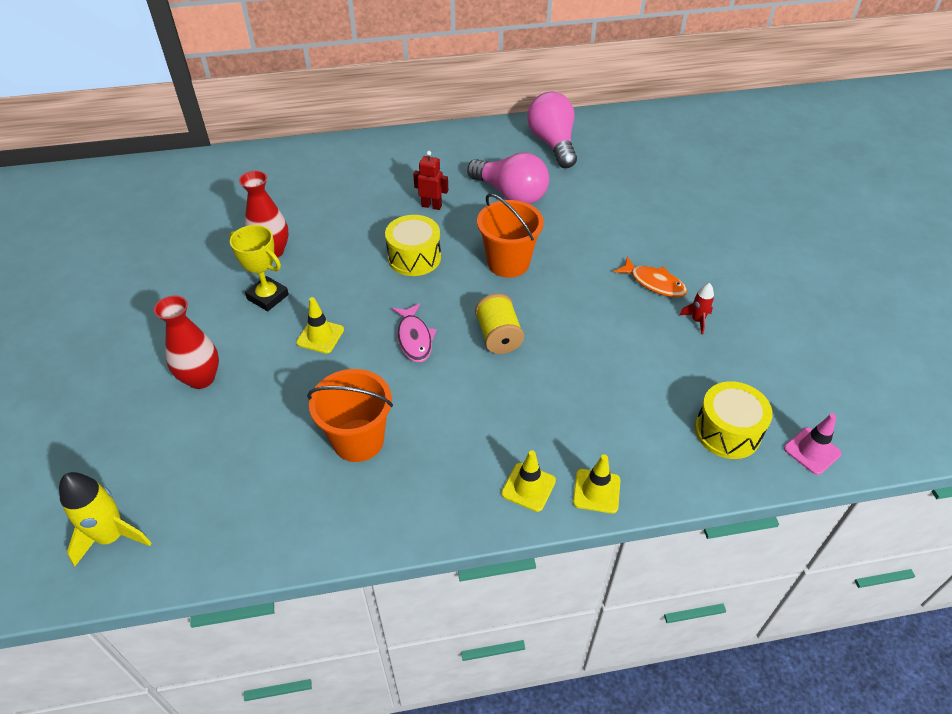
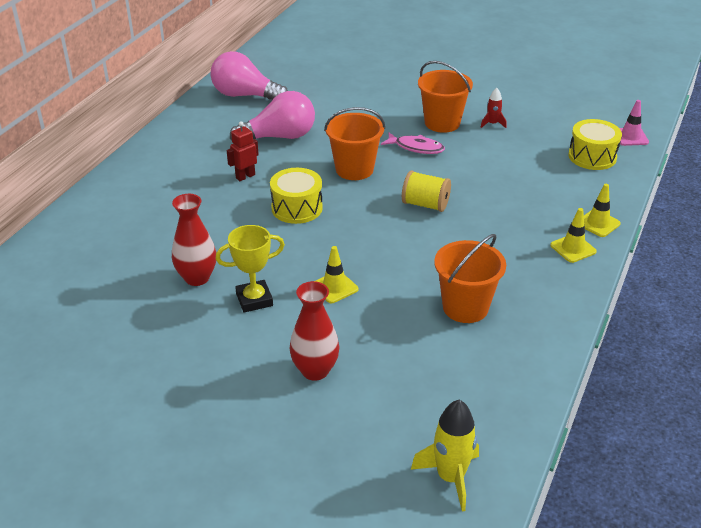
camera: 55 degrees left, 10 degrees down
pink fish [392,303,437,362] -> pink fish moved to [381,132,445,154]
orange fish [614,257,687,297] -> orange bucket [418,61,473,133]

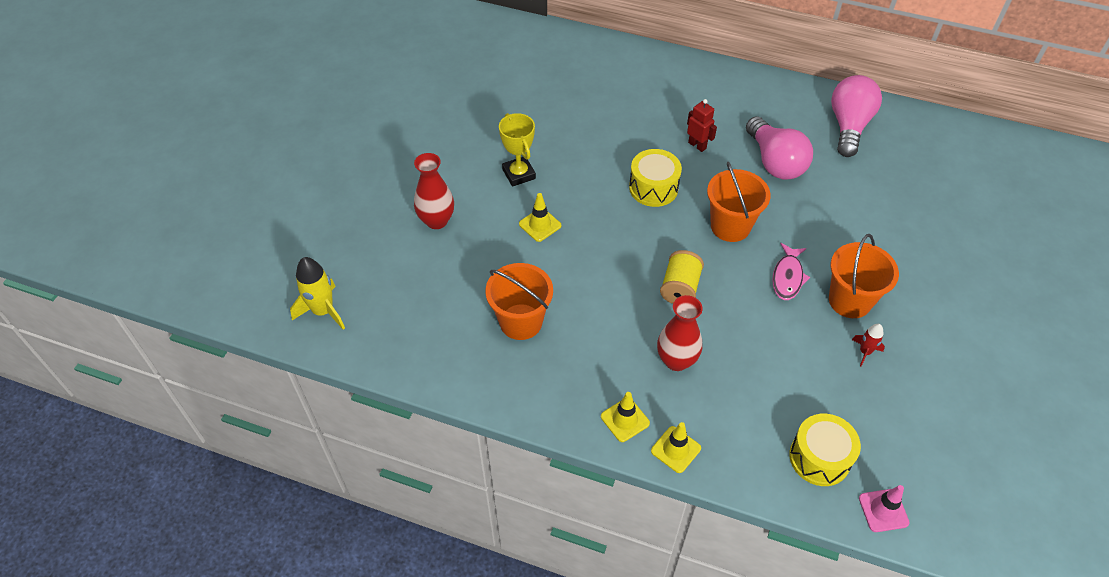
camera: 85 degrees right, 15 degrees up
red vase [172,194,216,286] -> red vase moved to [657,295,703,371]

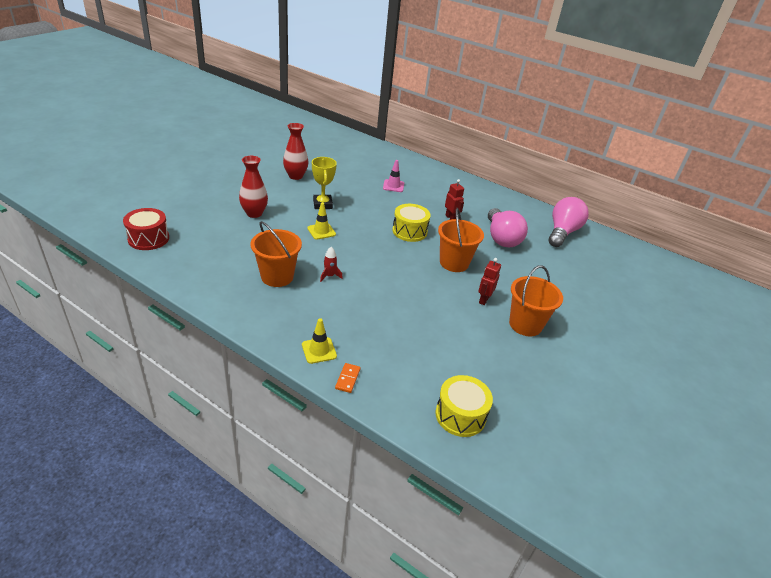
camera: 10 degrees right, 15 degrees down
yellow rocket [290,257,345,330] -> red drum [123,208,169,250]
yellow traffic cone [651,422,701,473] -> orange domino [335,363,360,393]
red vase [657,295,703,371] -> red vase moved to [283,123,308,180]
yellow spool [660,250,704,304] -> none
pink fish [772,243,810,300] -> red robot [478,258,501,305]
red rocket [852,324,885,366] -> red rocket moved to [320,247,343,282]
pink traffic cone [859,485,910,532] -> pink traffic cone moved to [383,160,404,192]

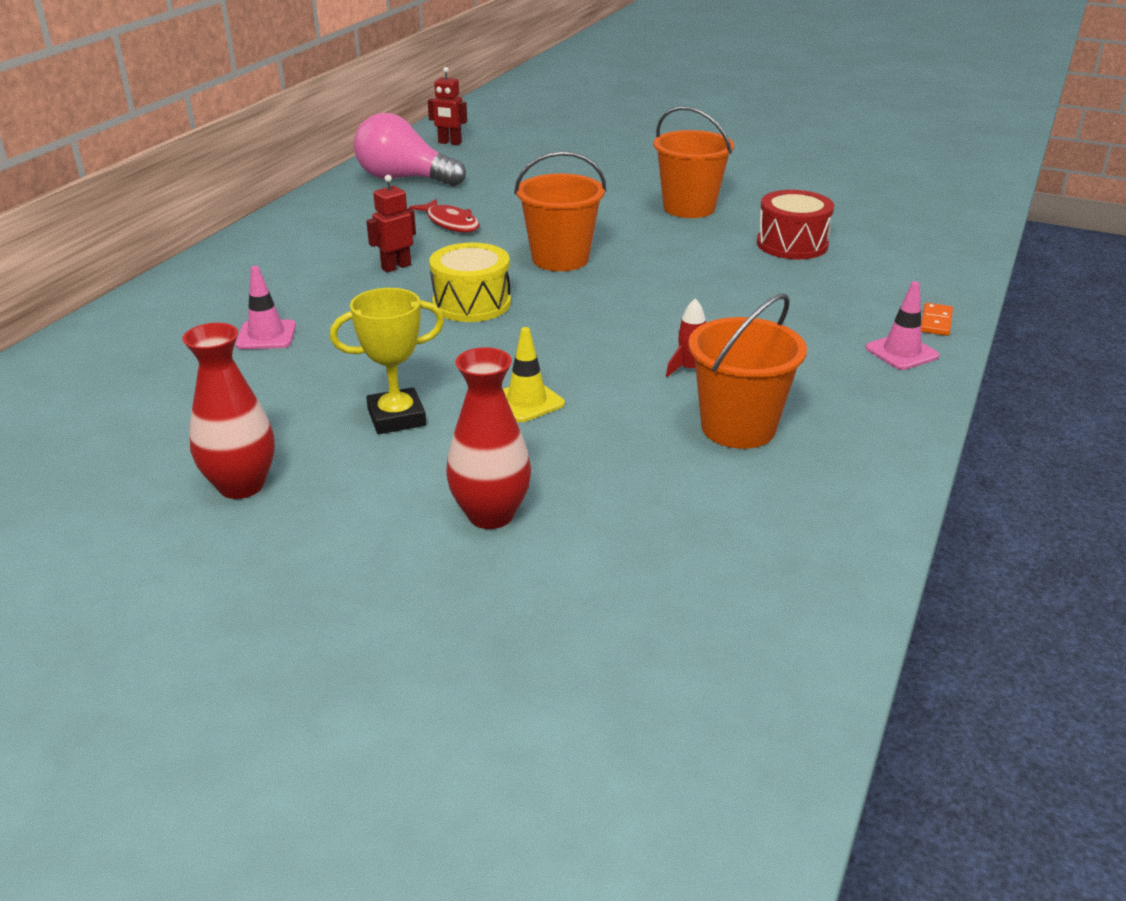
camera: 95 degrees left, 5 degrees down
red drum [123,208,169,250] -> red drum moved to [757,190,834,259]
yellow traffic cone [302,318,337,364] -> pink traffic cone [865,281,939,370]
orange domino [335,363,360,393] -> orange domino turned 75 degrees counterclockwise [921,303,953,336]
yellow drum [436,375,493,437] -> none
red robot [478,258,501,305] -> red robot moved to [428,67,467,145]
pink light bulb [488,208,528,247] -> red fish [409,199,480,233]

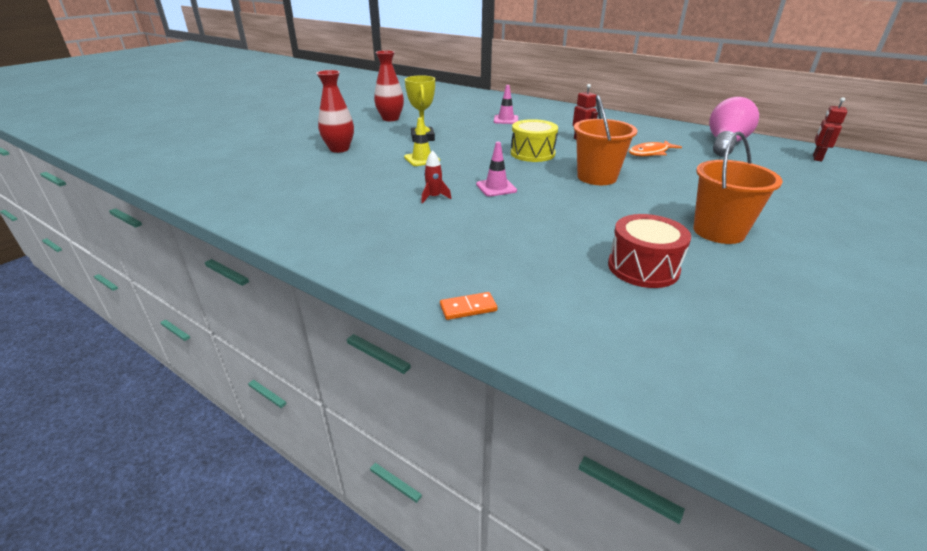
camera: 100 degrees right, 0 degrees up
red fish [409,199,480,233] -> orange fish [629,140,682,157]
orange bucket [688,294,807,449] -> none
pink traffic cone [865,281,939,370] -> pink traffic cone moved to [476,142,517,197]
orange domino [921,303,953,336] -> orange domino turned 45 degrees counterclockwise [440,292,497,320]

